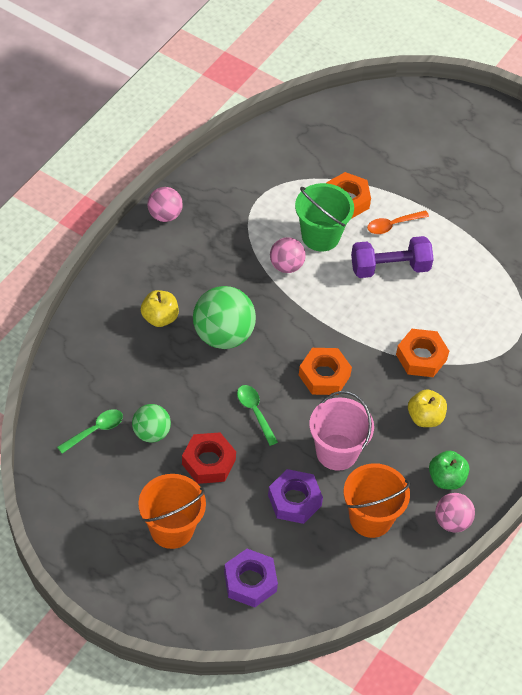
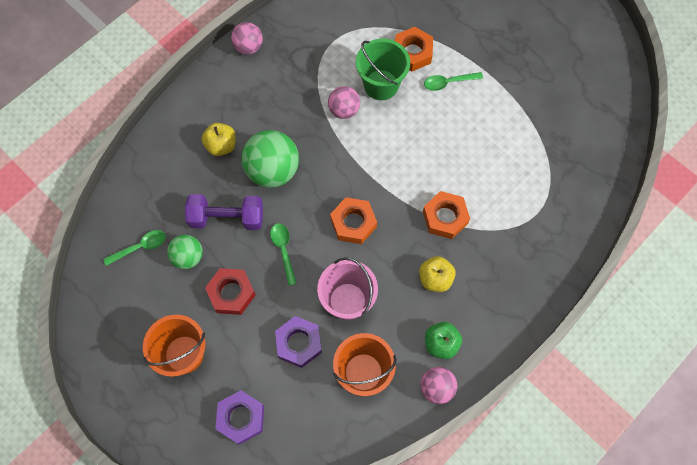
camera: 15 degrees right, 15 degrees up
purple dumbbell [351,236,434,278] -> purple dumbbell moved to [185,194,263,230]
orange spoon [367,210,429,234] -> green spoon [424,72,483,91]

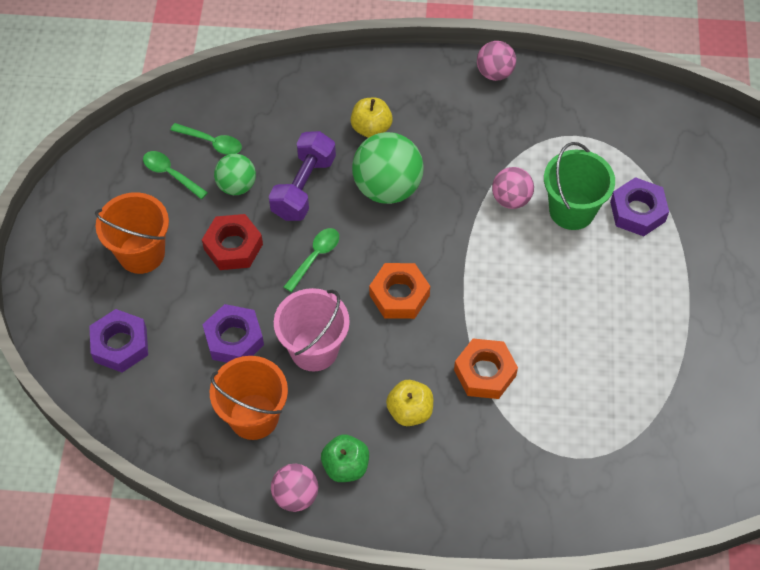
camera: 50 degrees right, 10 degrees down
purple dumbbell [185,194,263,230] -> purple dumbbell turned 60 degrees clockwise [269,131,336,221]
orange nut [395,27,433,72] -> purple nut [610,177,669,236]
green spoon [424,72,483,91] -> green spoon moved to [143,151,208,199]

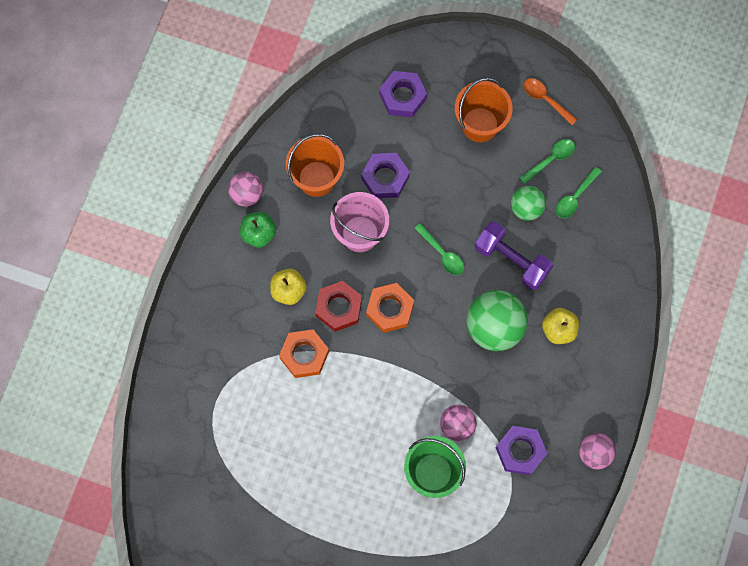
camera: 105 degrees right, 15 degrees up
red nut [202,214,263,270] -> red nut moved to [315,281,362,332]
purple nut [610,177,669,236] -> purple nut moved to [496,426,547,475]
none -> orange spoon [524,78,577,125]

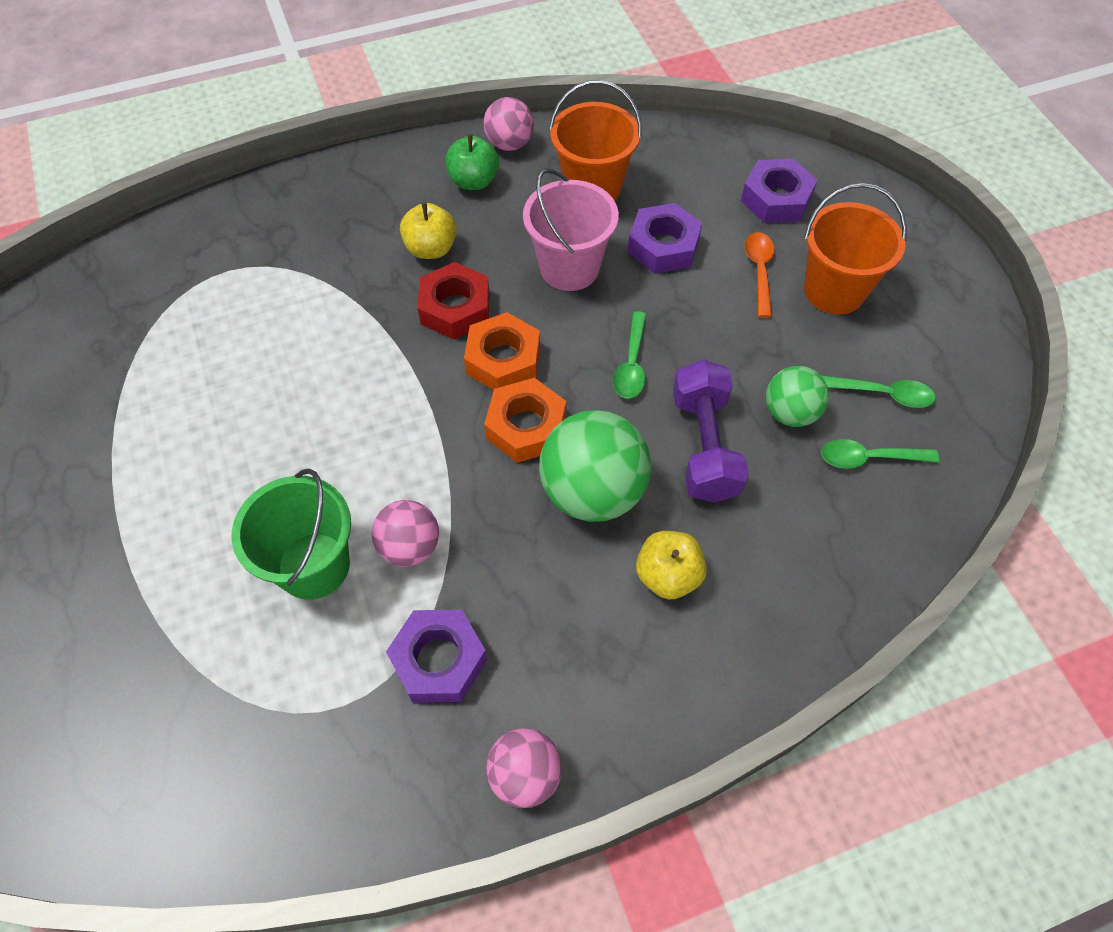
camera: 50 degrees right, 15 degrees down
orange nut [279,329,329,378] -> orange nut moved to [484,378,566,463]
orange spoon [524,78,577,125] -> orange spoon moved to [744,232,774,318]

